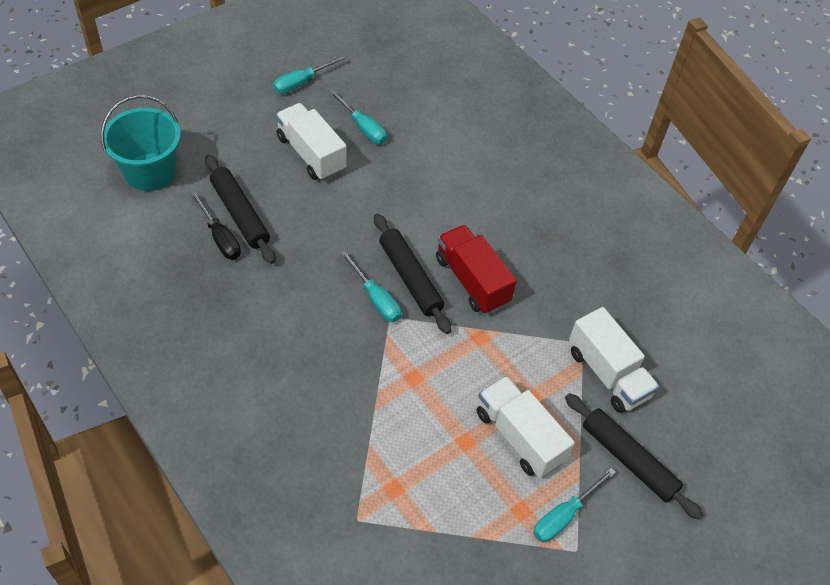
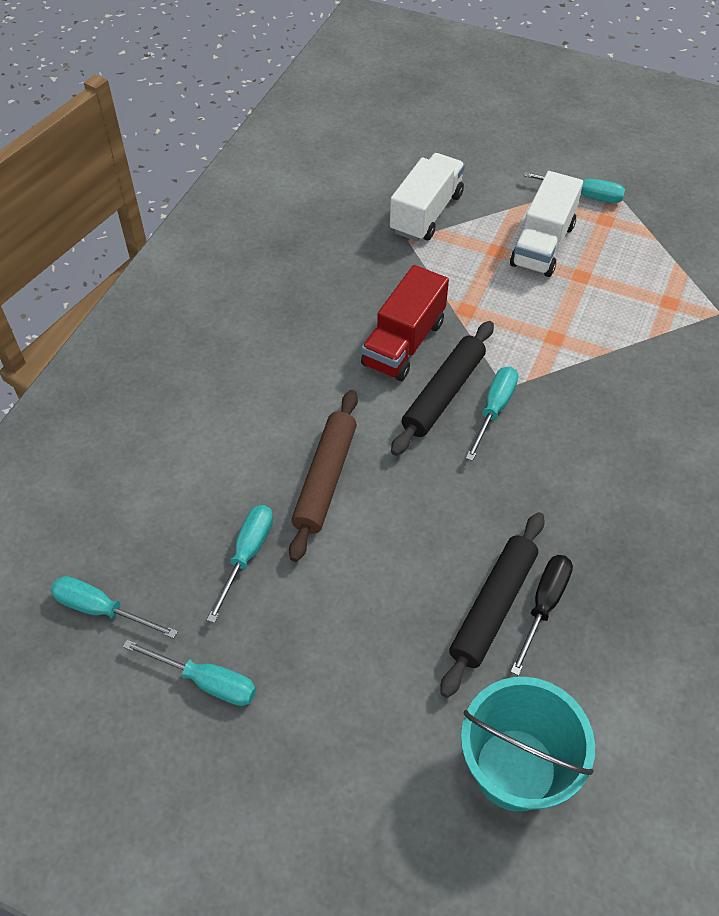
camera: 115 degrees left, 0 degrees up
white truck [276,103,347,181] -> none
black rolling pin [565,393,703,520] -> none
none -> turquoise screwdriver [50,576,178,639]
none -> brown rolling pin [289,390,358,562]

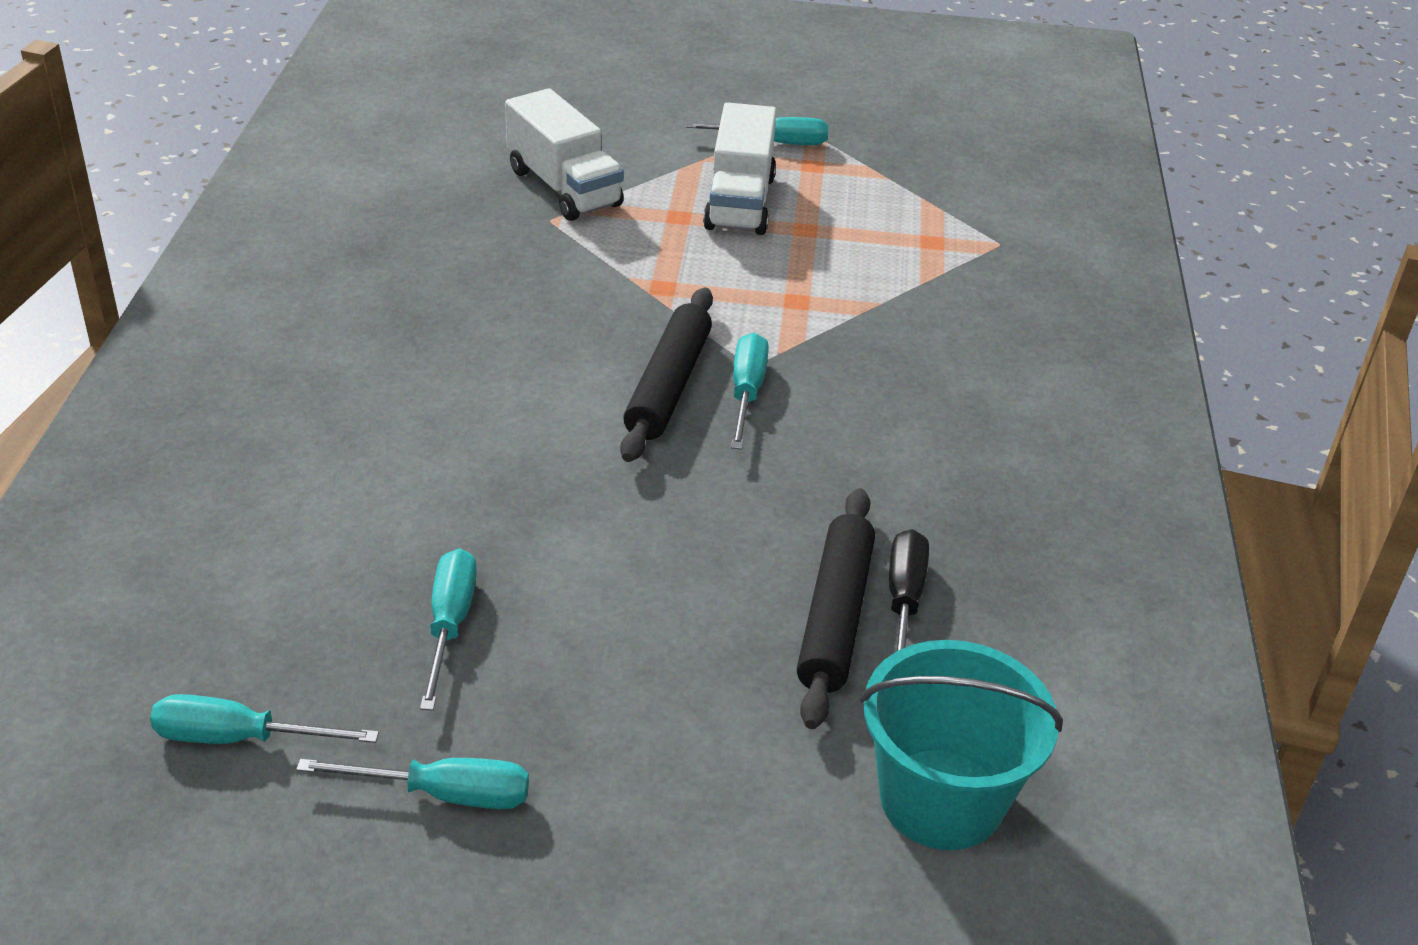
camera: 20 degrees left, 15 degrees down
brown rolling pin [289,390,358,562] -> none
red truck [361,265,449,381] -> none
white truck [390,153,465,241] -> white truck turned 135 degrees clockwise [505,88,624,221]

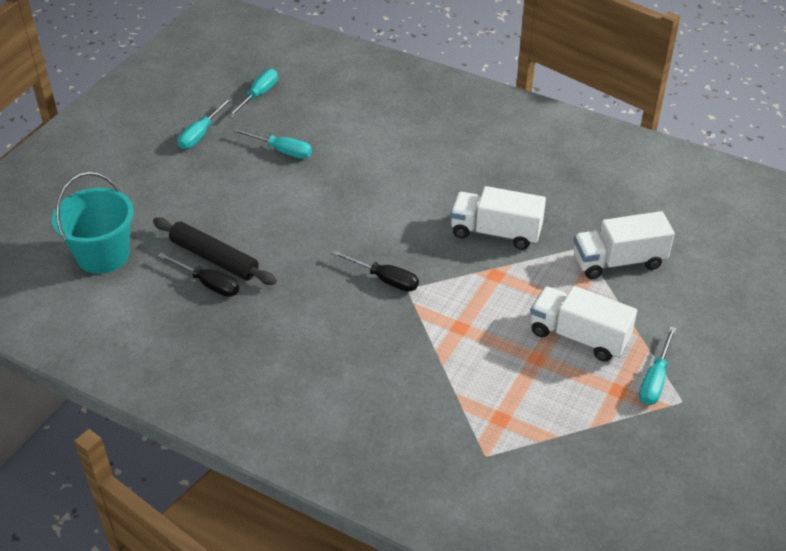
camera: 115 degrees right, 5 degrees up
black rolling pin [620,288,713,462] -> none
turquoise screwdriver [731,332,769,450] -> black screwdriver [331,250,419,292]
none -> white truck [450,186,546,250]

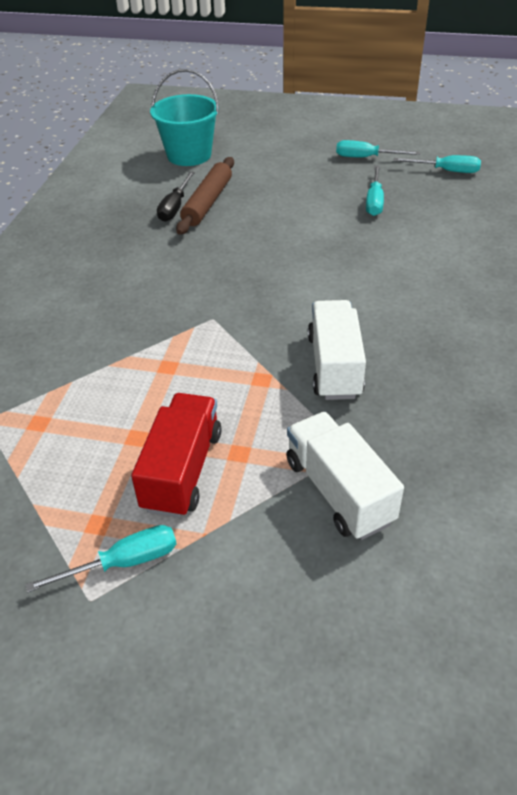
camera: 75 degrees right, 0 degrees up
black rolling pin [153,218,277,285] -> brown rolling pin [176,157,234,235]
black screwdriver [331,250,419,292] -> none
white truck [530,286,637,362] -> red truck [131,393,222,518]
turquoise screwdriver [639,326,676,405] -> turquoise screwdriver turned 150 degrees clockwise [25,525,177,593]

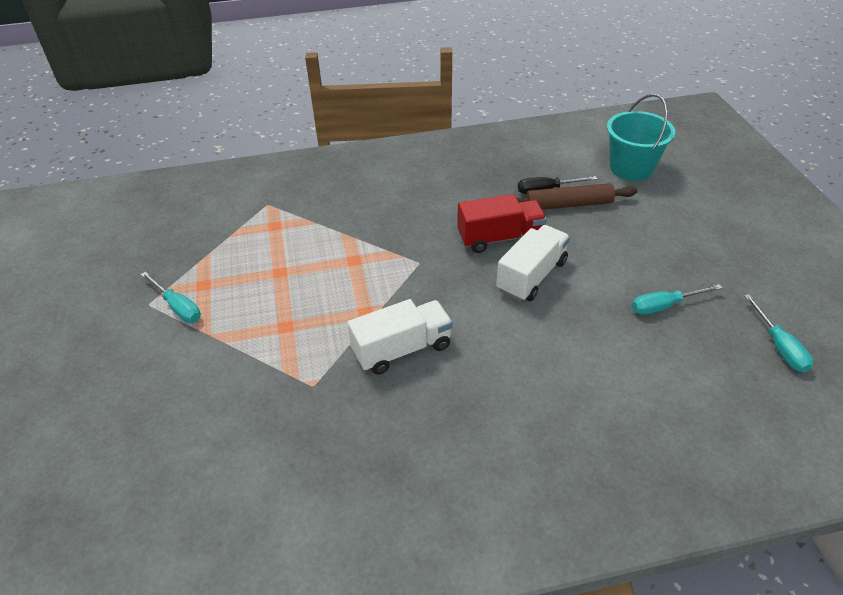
camera: 65 degrees right, 0 degrees up
red truck [131,393,222,518] -> red truck moved to [457,194,547,253]
white truck [286,412,404,540] -> white truck moved to [496,225,570,301]
turquoise screwdriver [336,140,420,157] -> none

